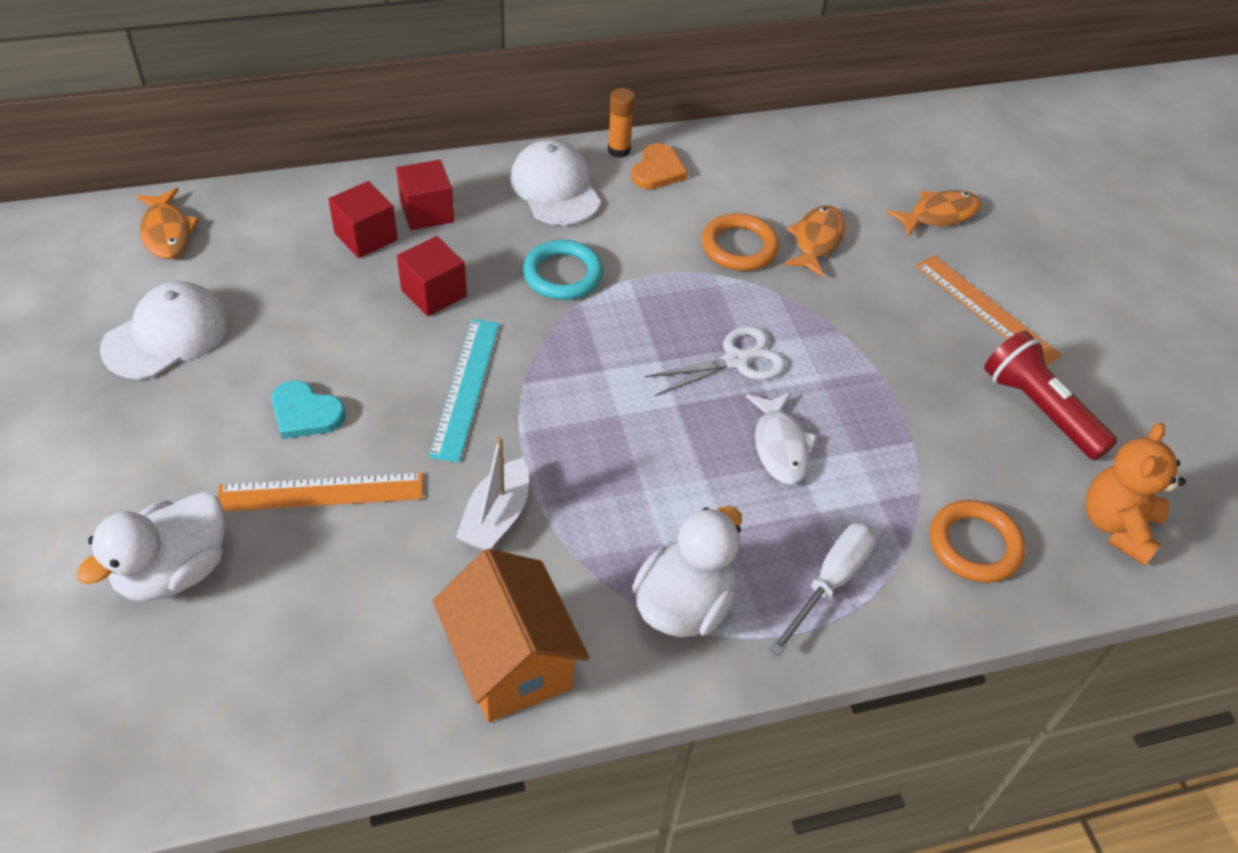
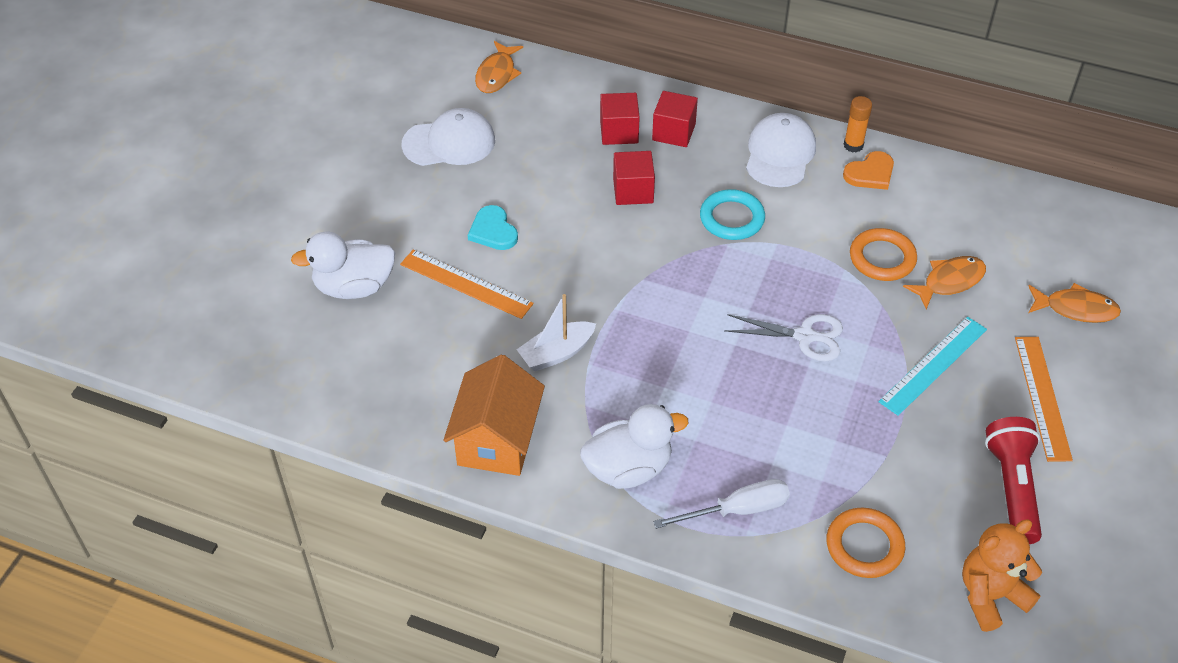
camera: 40 degrees right, 0 degrees up
turquoise ruler [429,319,500,462] -> turquoise ruler moved to [878,317,987,416]
white fish [746,392,817,485] -> none

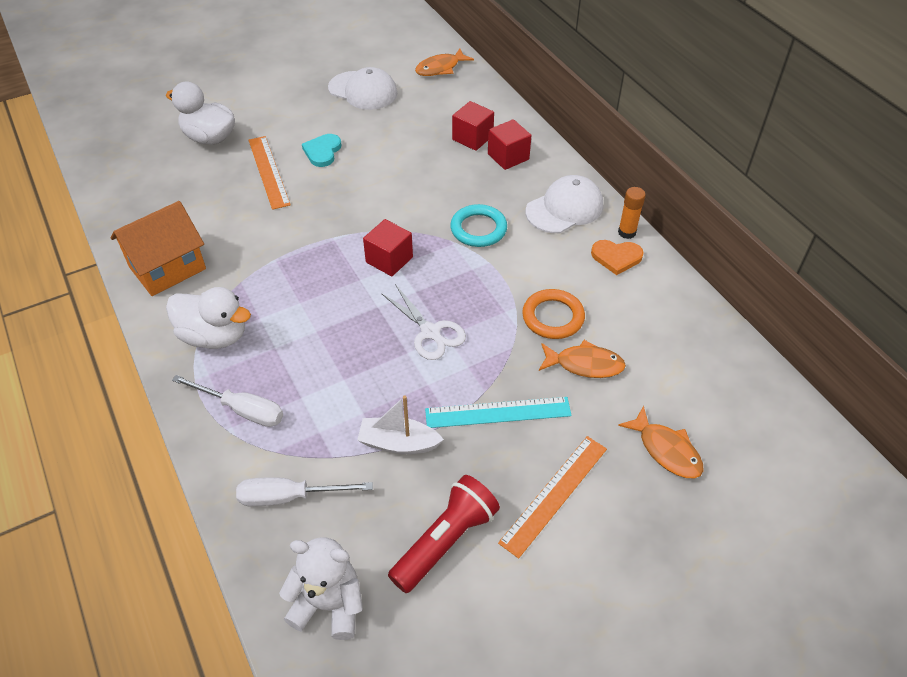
camera: 40 degrees right, 0 degrees up
white boat [516,294,596,371] -> white boat moved to [357,395,444,454]
red cube [613,151,655,205] -> red cube moved to [363,219,413,276]
orange ring [826,507,905,578] -> white screwdriver [236,477,373,506]
orange teddy bear [962,519,1042,632] -> white teddy bear [279,537,363,640]

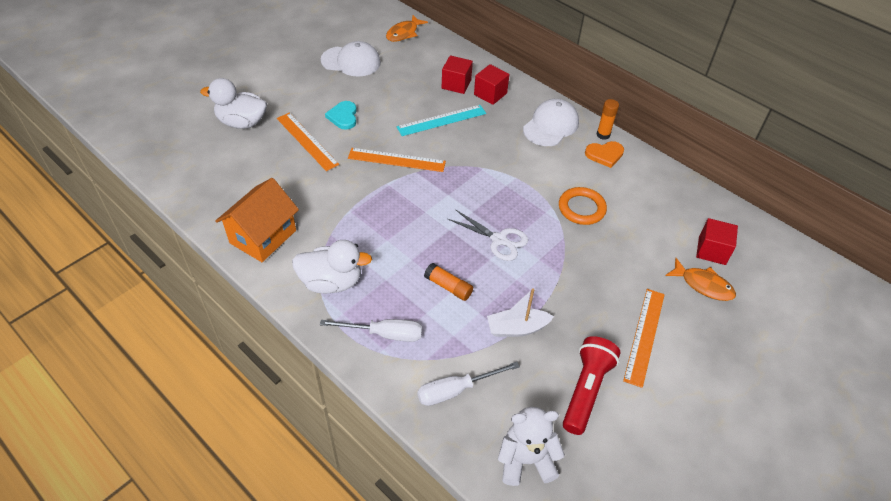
camera: 20 degrees left, 0 degrees up
red cube [363,219,413,276] -> red cube moved to [696,218,738,265]
turquoise ruler [425,397,572,428] -> turquoise ruler moved to [397,105,486,136]
turquoise ring [450,204,507,247] -> none
orange fish [539,340,626,378] -> none
none -> orange ruler [348,148,446,172]
none -> orange glue stick [424,263,473,301]

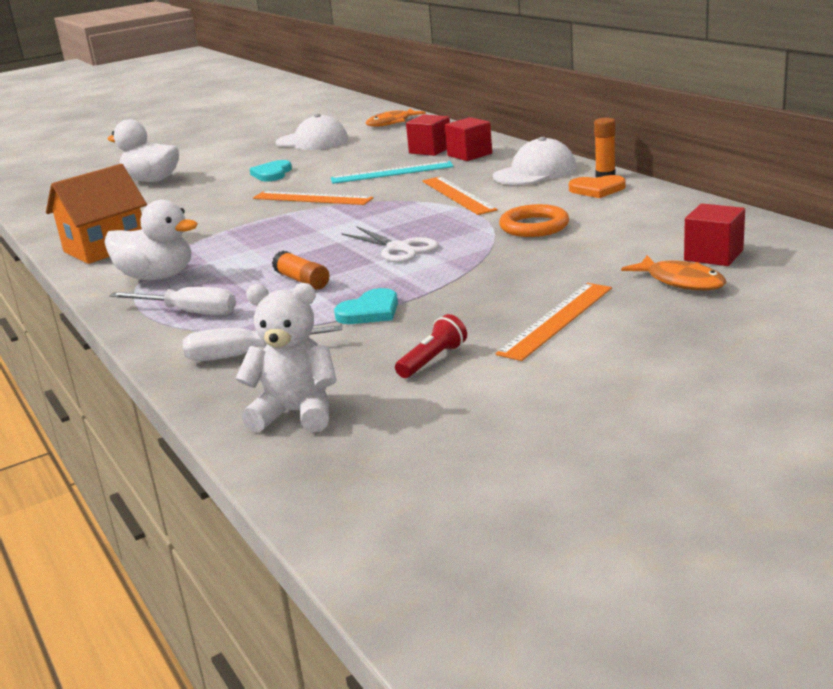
camera: 20 degrees right, 25 degrees down
orange ruler [277,113,339,171] -> orange ruler moved to [422,176,498,215]
white boat [487,288,554,337] -> turquoise heart [334,288,398,324]
red flashlight [563,336,621,435] -> red flashlight [395,314,467,378], size x0.58

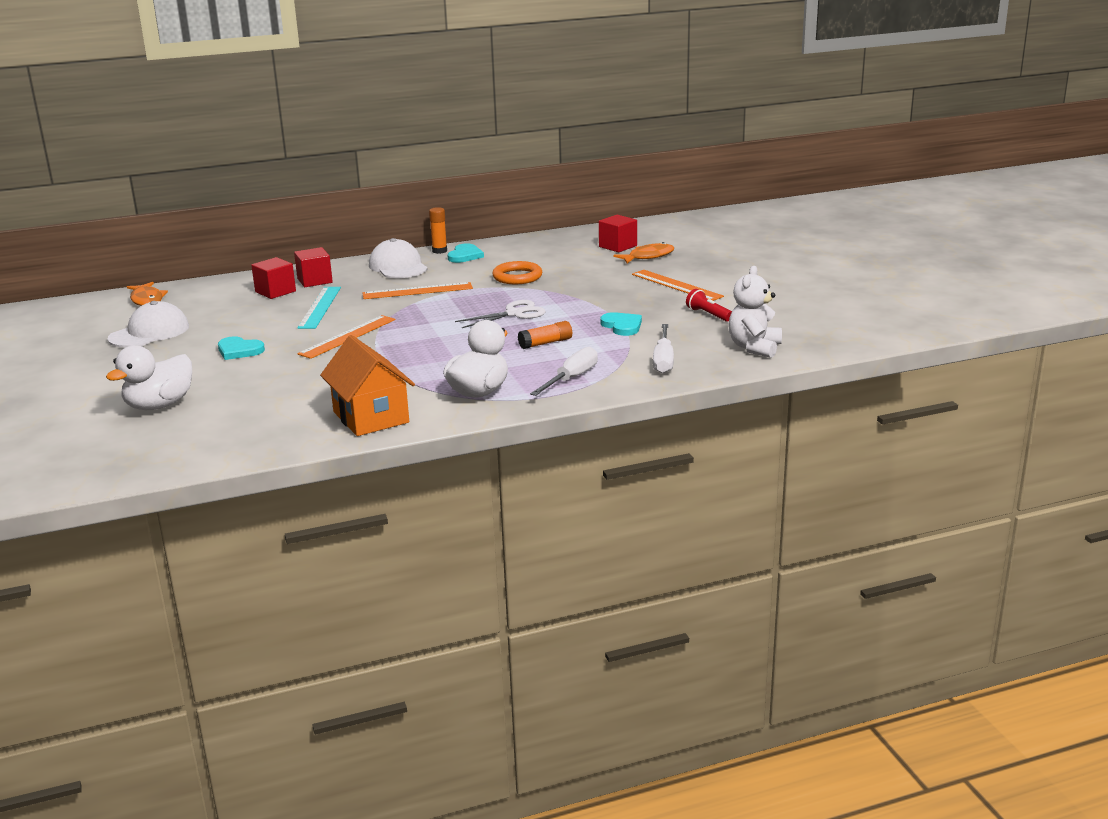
camera: 80 degrees left, 0 degrees up
orange heart [569,175,626,198] -> turquoise heart [447,243,484,263]

